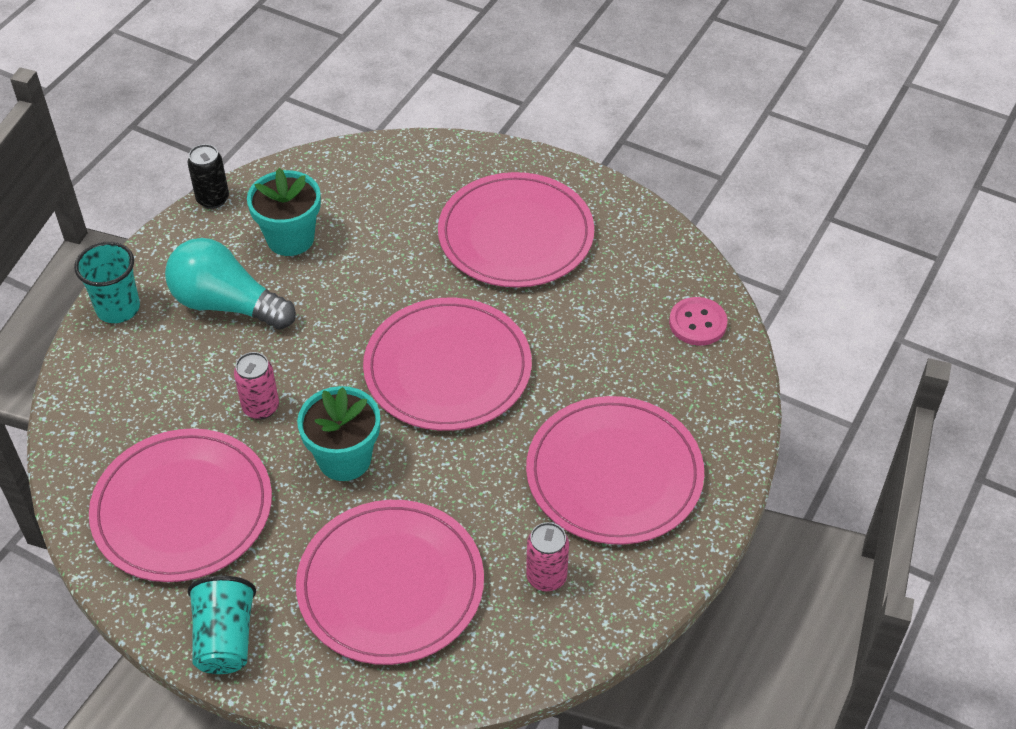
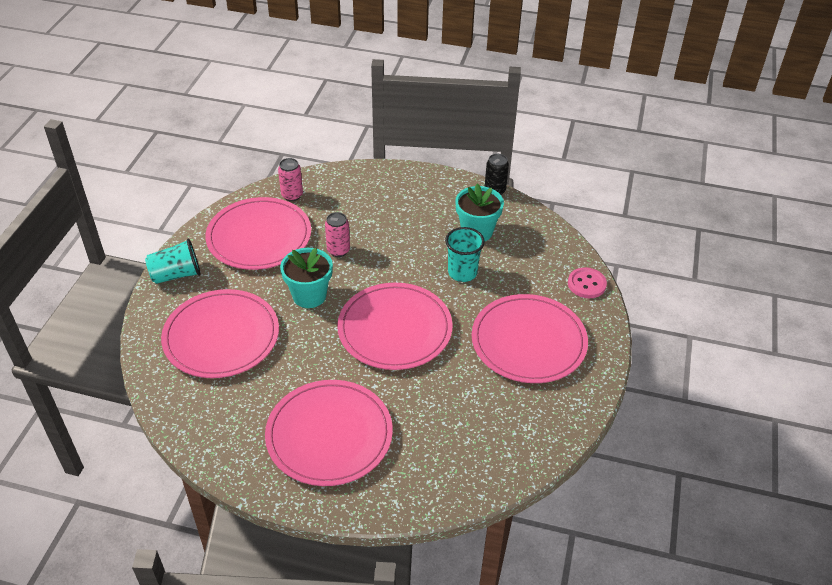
camera: 75 degrees right, 5 degrees down
turquoise cup [74,242,140,323] -> turquoise cup moved to [445,227,485,282]
turquoise light bulb [165,238,296,330] -> none
pink can [526,522,569,591] -> pink can moved to [278,158,303,201]
pink button [669,297,727,346] -> pink button moved to [568,267,607,298]

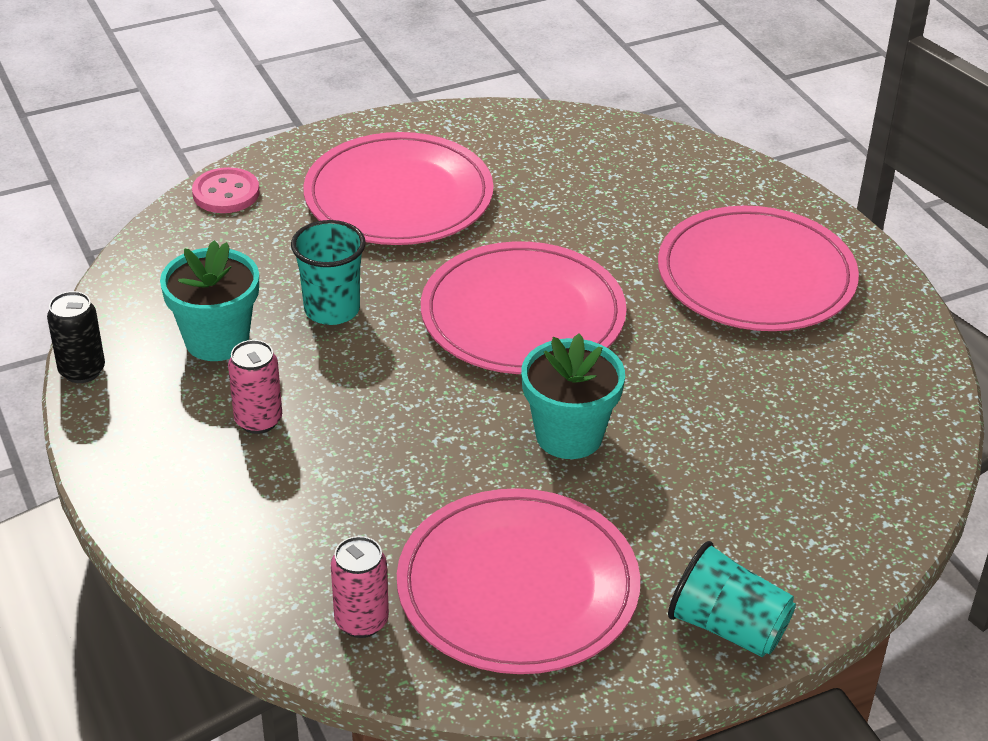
camera: 130 degrees left, 5 degrees down
pink plate [161,289,279,378] -> none
pink can [325,212,350,257] -> pink can moved to [228,340,282,434]

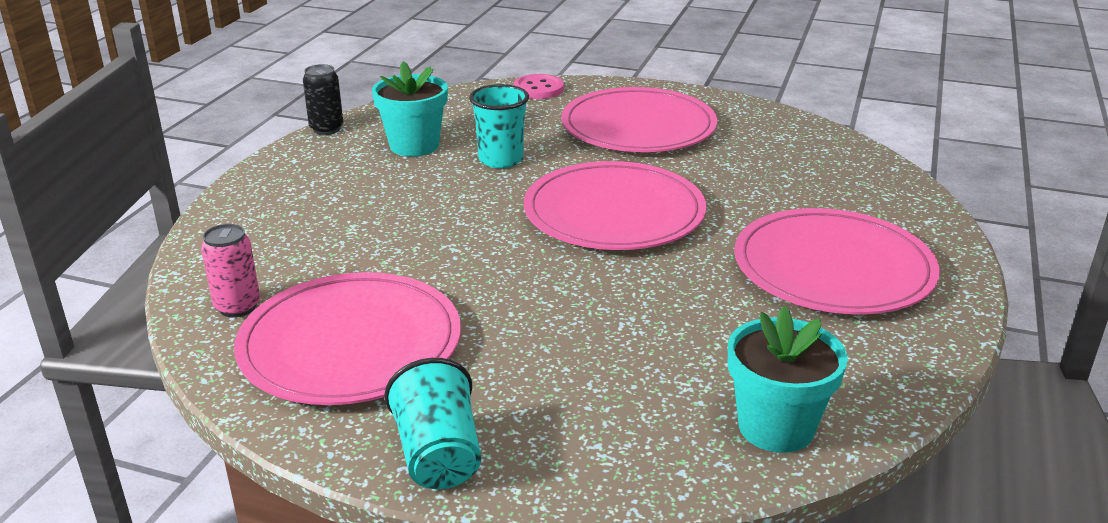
camera: 45 degrees right, 10 degrees down
pink can [228,340,282,434] -> none
turquoise flower pot [521,334,625,459] -> turquoise flower pot moved to [728,306,848,453]

